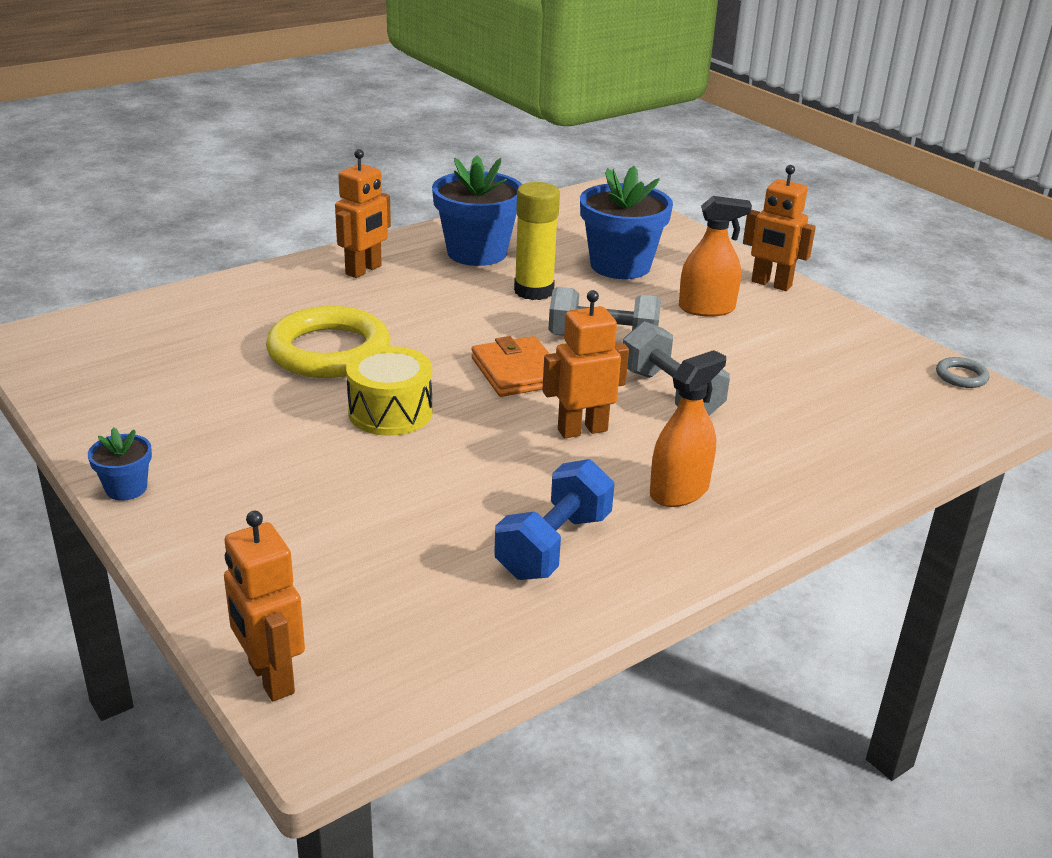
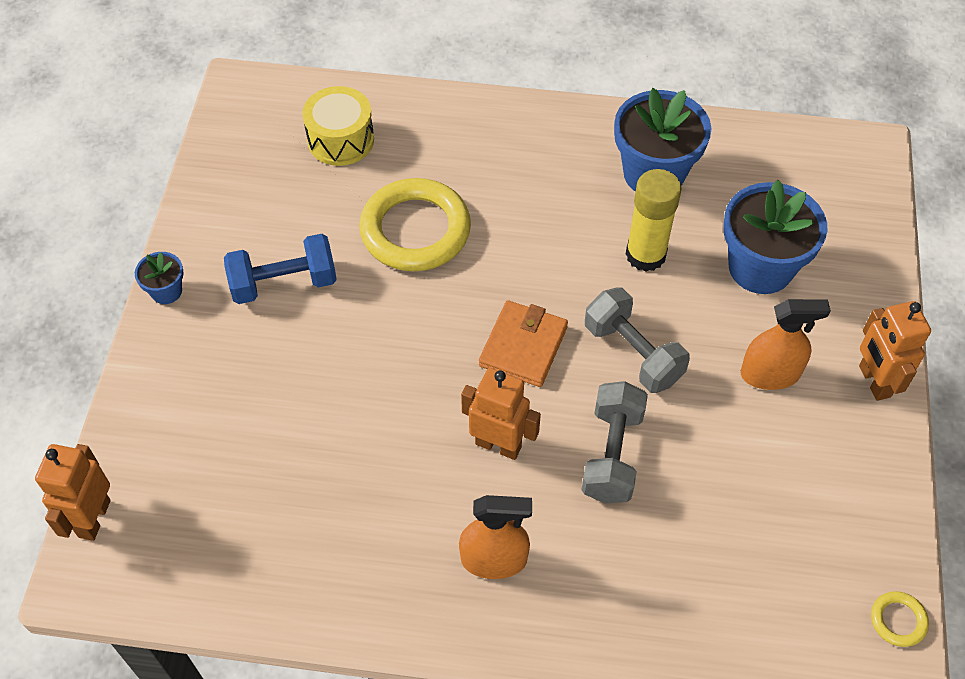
camera: 45 degrees right, 25 degrees up
orange robot [335,149,391,278] -> none
yellow drum [346,346,433,436] -> yellow drum moved to [302,86,374,166]
blue dumbbell [494,459,615,580] -> blue dumbbell moved to [224,234,337,304]
orange spray bottle [679,196,752,317] -> orange spray bottle turned 45 degrees counterclockwise [741,299,831,390]
grey ring [936,357,990,388] -> yellow ring [871,591,929,647]

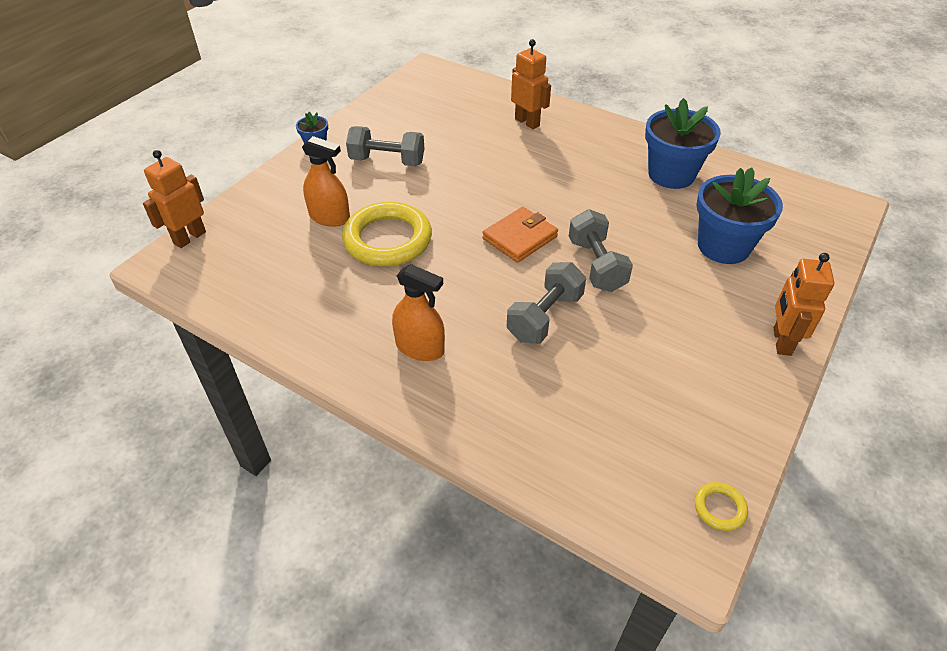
camera: 25 degrees right, 10 degrees down
blue dumbbell [224,234,337,304] -> grey dumbbell [346,126,424,166]
yellow drum [302,86,374,166] -> none
yellow ring [359,178,471,271] -> yellow ring moved to [342,202,432,266]
orange robot [461,368,541,460] -> orange robot moved to [511,39,551,129]
yellow glue stick [626,169,682,271] -> none
orange spray bottle [741,299,831,390] -> orange spray bottle moved to [302,136,350,227]

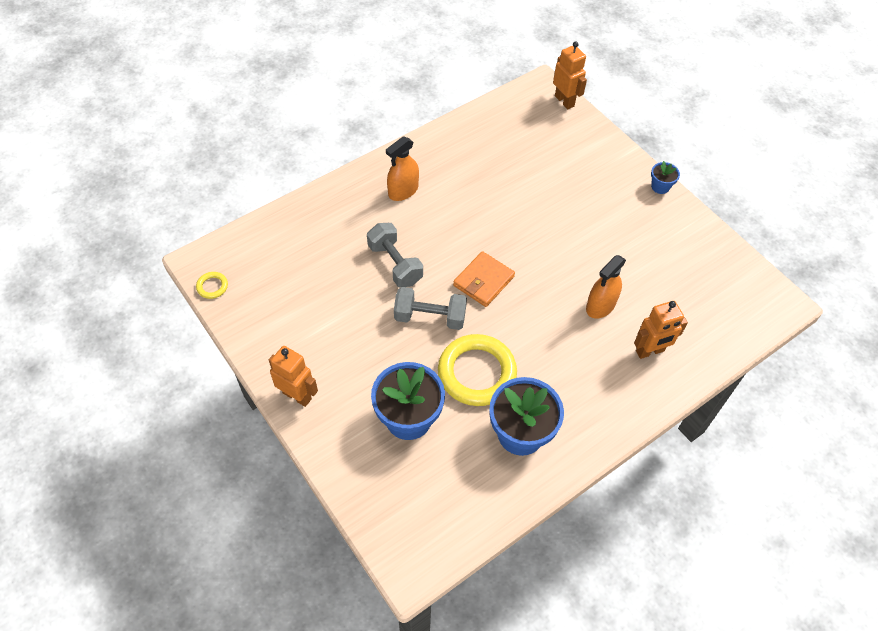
camera: 110 degrees right, 10 degrees up
orange spray bottle [302,136,350,227] -> orange spray bottle moved to [586,255,626,318]
yellow ring [342,202,432,266] -> yellow ring moved to [438,334,517,406]
grey dumbbell [346,126,424,166] -> none
orange wallet [482,207,558,263] -> orange wallet turned 60 degrees clockwise [453,251,515,307]

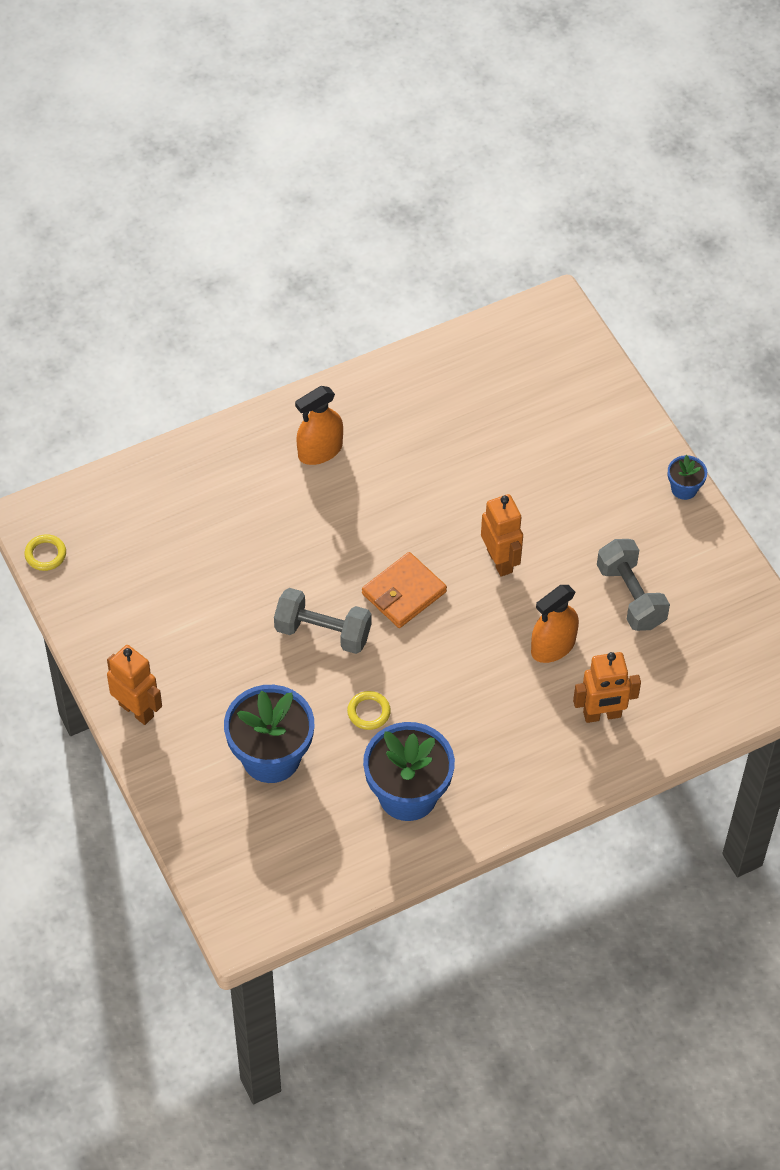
camera: 10 degrees right, 0 degrees up
grey dumbbell [367,223,423,287] -> grey dumbbell moved to [597,539,670,631]
yellow ring [438,334,517,406] -> yellow ring [347,691,391,730], size x0.42
orange robot [553,42,587,109] -> orange robot moved to [481,494,523,577]

